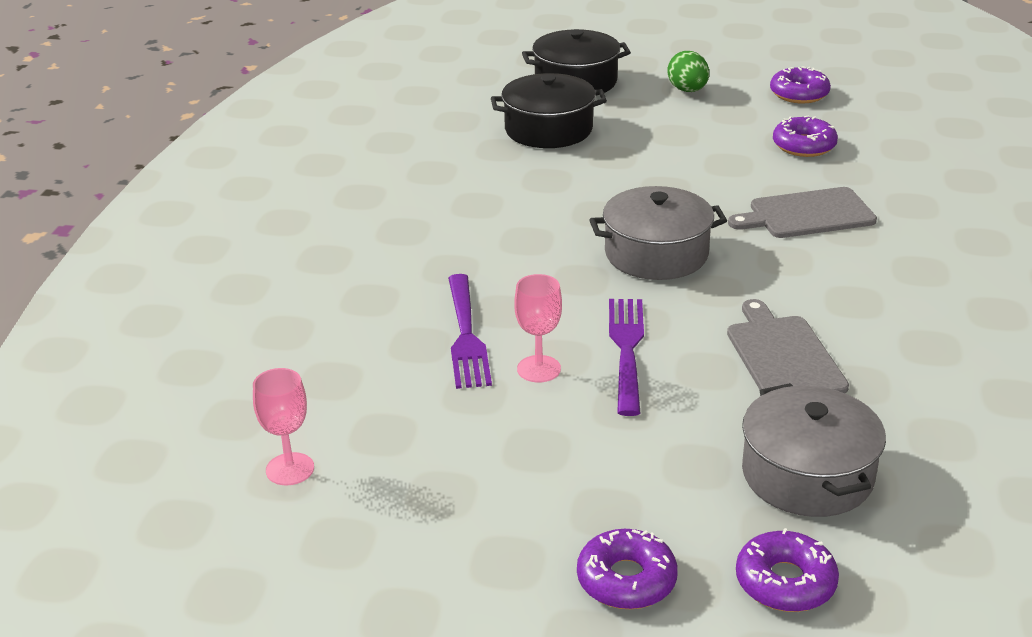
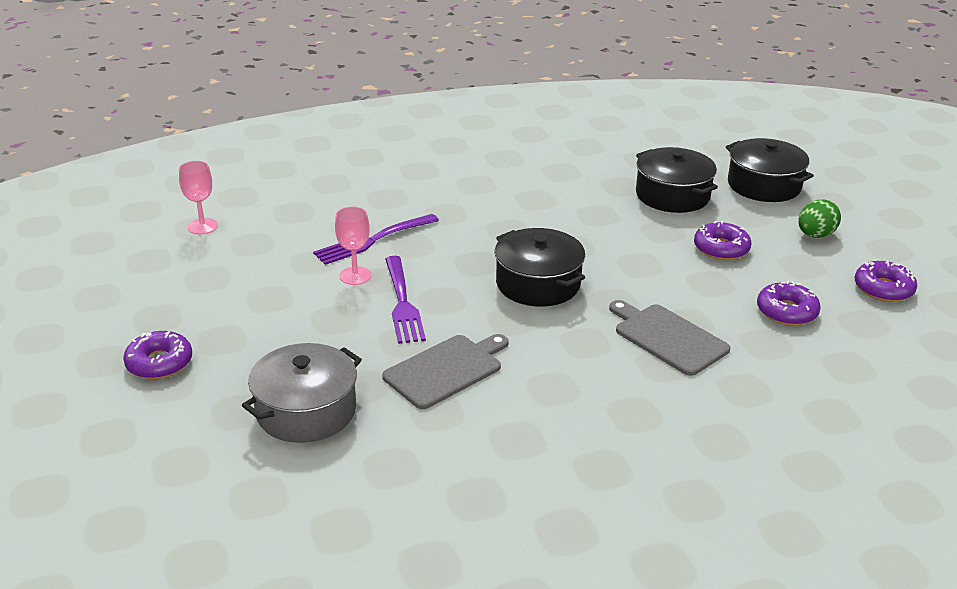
camera: 60 degrees right, 0 degrees up
grey pot [590,186,727,280] -> black pot [495,228,585,307]
purple fork [609,299,644,416] -> purple fork turned 105 degrees clockwise [385,256,426,344]
purple donut [736,528,839,612] -> purple donut moved to [694,221,751,260]

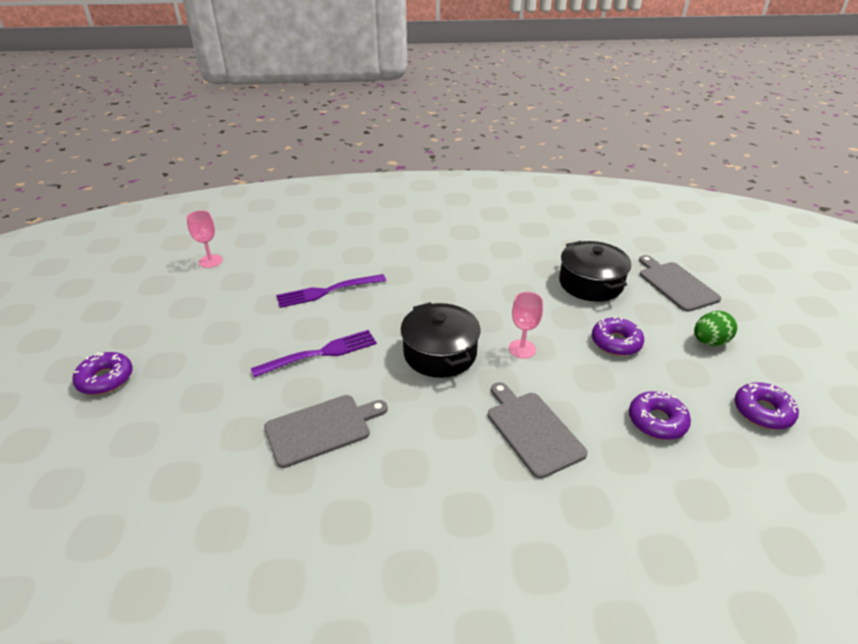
camera: 15 degrees right, 5 degrees up
grey pot [242,343,362,443] -> none
pink goblet [335,207,371,285] -> pink goblet moved to [509,292,543,358]
purple fork [385,256,426,344] -> purple fork turned 120 degrees counterclockwise [251,330,377,378]
black pot [726,138,814,202] -> grey cutting board [639,255,721,312]

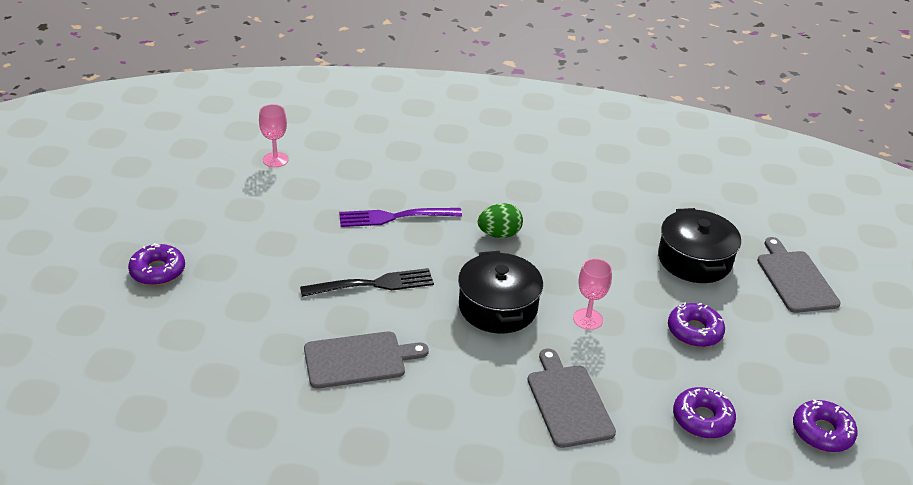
camera: 10 degrees right, 0 degrees up
purple fork [251,330,377,378] -> black fork [300,268,434,297]
green egg [694,311,737,346] -> green egg moved to [478,203,523,238]

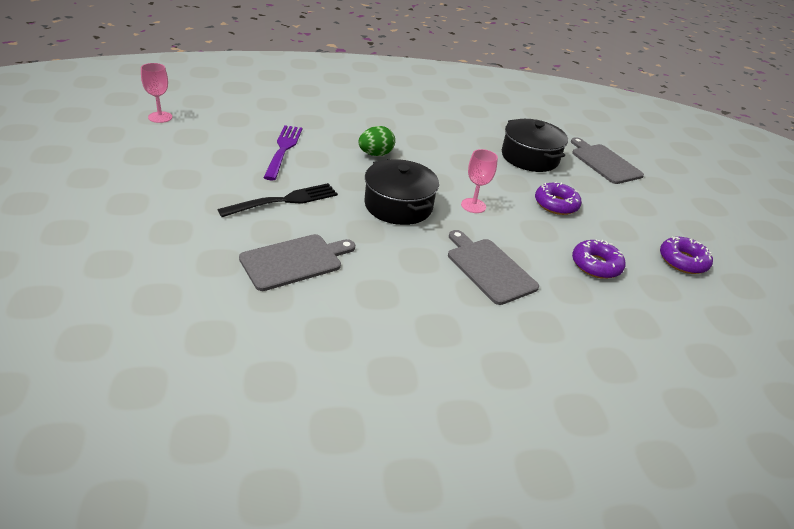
camera: 20 degrees left, 0 degrees up
purple donut [128,243,185,286] -> none
purple fork [339,208,462,227] -> purple fork turned 120 degrees clockwise [263,125,302,180]

